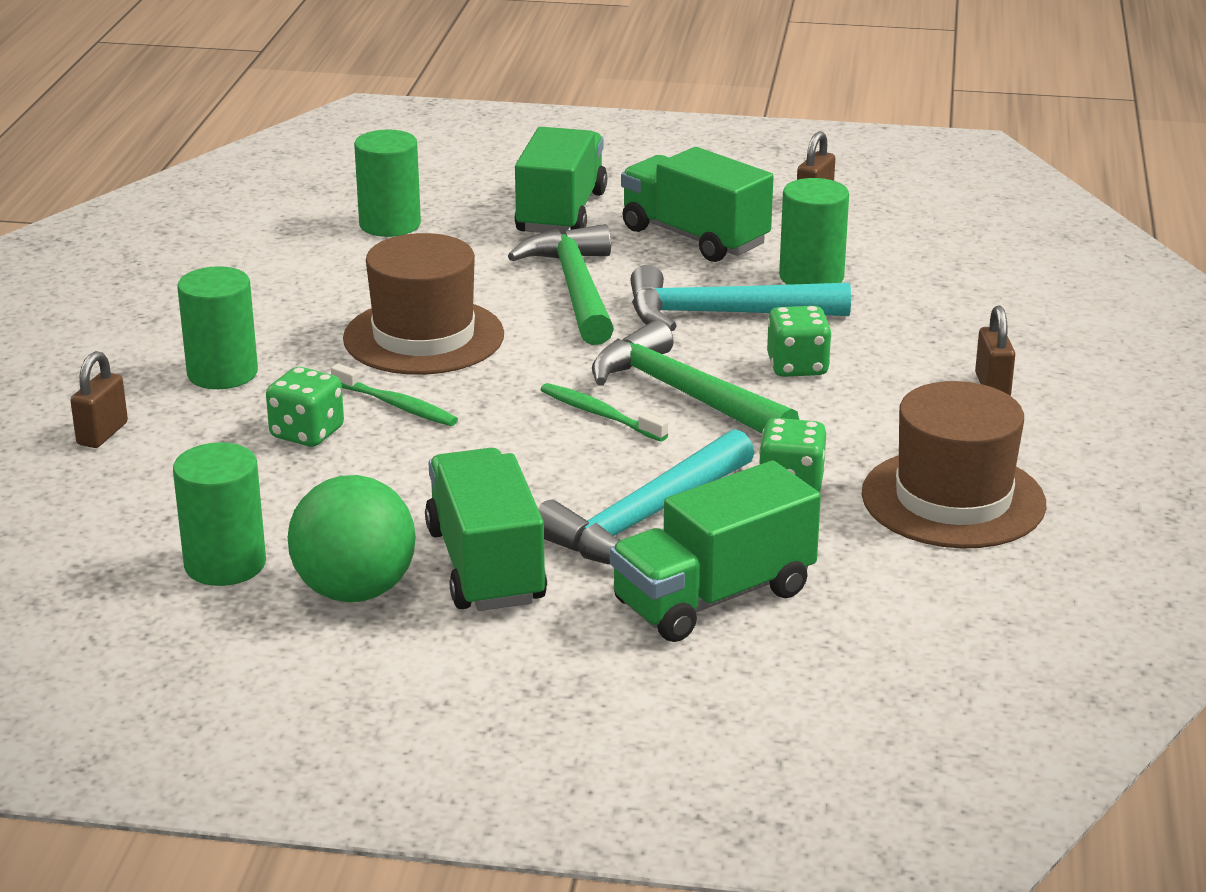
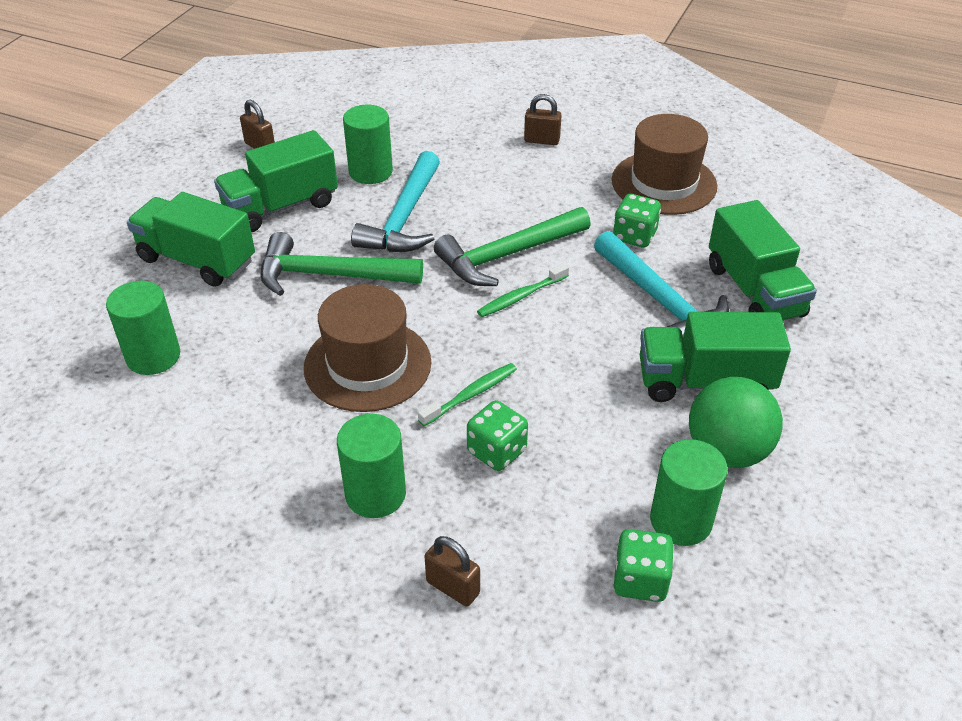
camera: 75 degrees left, 15 degrees up
green dice [767,306,832,377] -> green dice moved to [614,529,674,602]

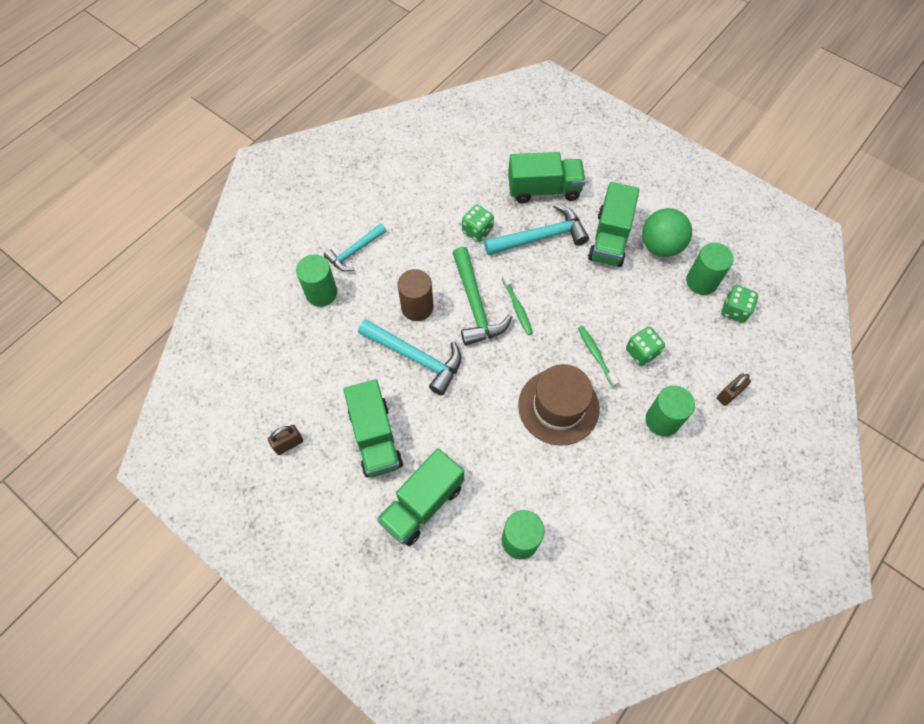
camera: 75 degrees left, 20 degrees up
green hammer [260,232,423,296] -> none
green cylinder [343,105,393,184] -> green cylinder moved to [296,254,337,307]
brown padlock [524,94,562,145] -> turquoise hammer [324,223,386,271]
brown hat [612,114,718,215] -> none
none -> brown cylinder [398,269,433,321]

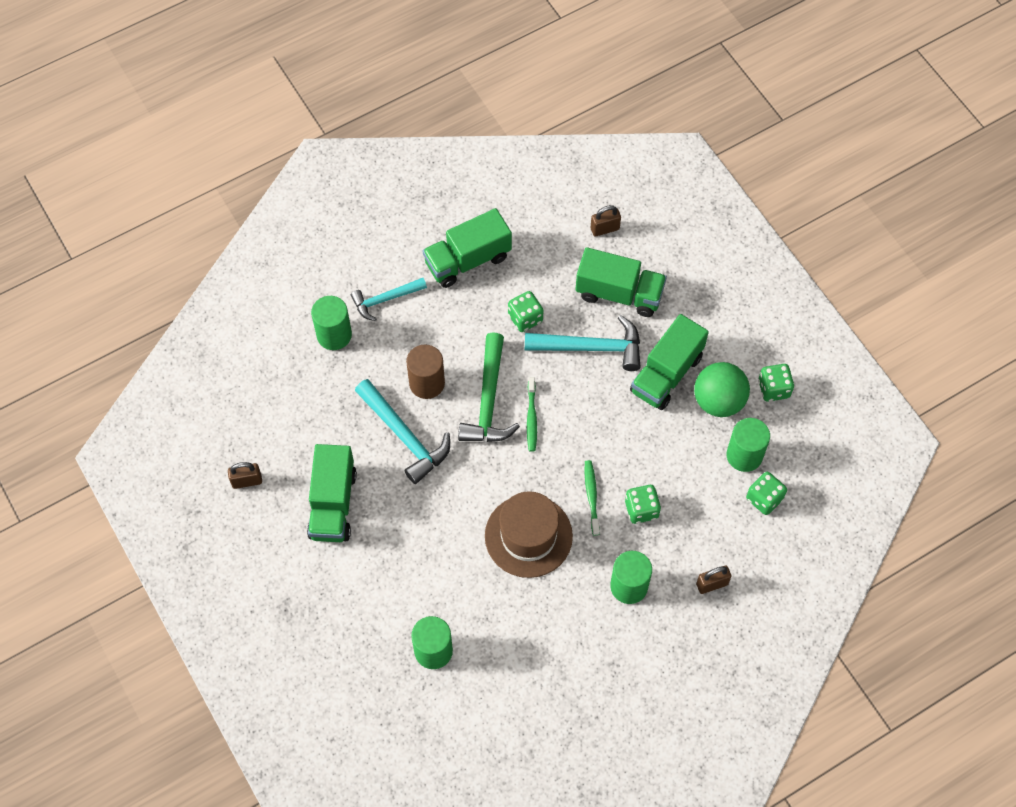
camera: 20 degrees right, 0 degrees up
green truck [377,448,464,546] -> green truck moved to [423,208,512,288]
none -> brown padlock [591,205,621,237]
none -> green dice [758,364,794,402]

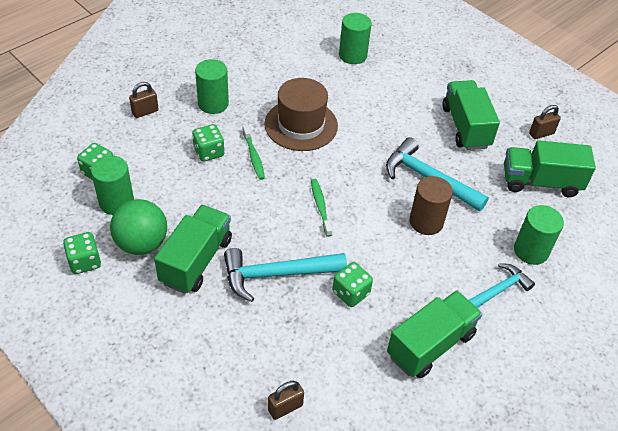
camera: 165 degrees right, 15 degrees down
green hammer [458,332,520,442] -> none
green truck [576,247,667,317] -> green truck moved to [504,140,596,197]

